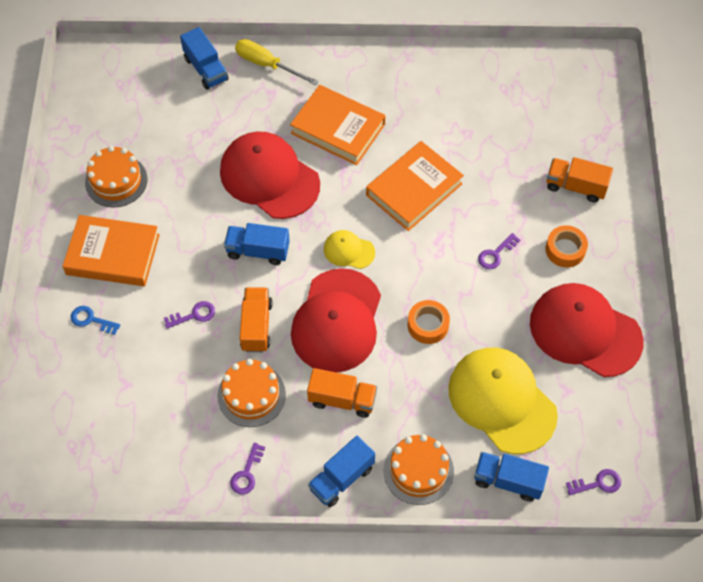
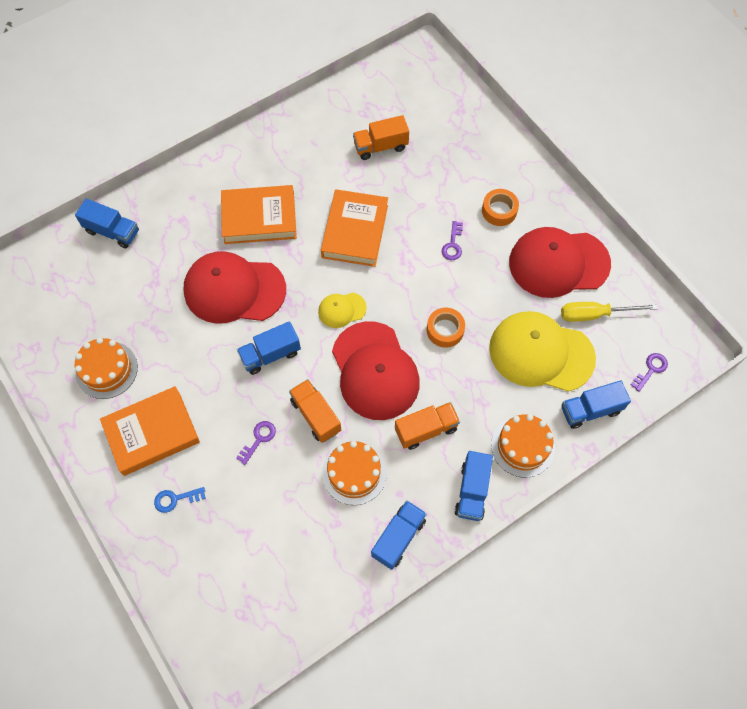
camera: 35 degrees left, 5 degrees up
purple key [230,443,265,495] -> blue truck [371,500,427,570]
yellow screwdriver [235,39,319,85] -> yellow screwdriver moved to [561,302,658,322]
orange truck [547,157,613,202] -> orange truck moved to [353,115,409,160]

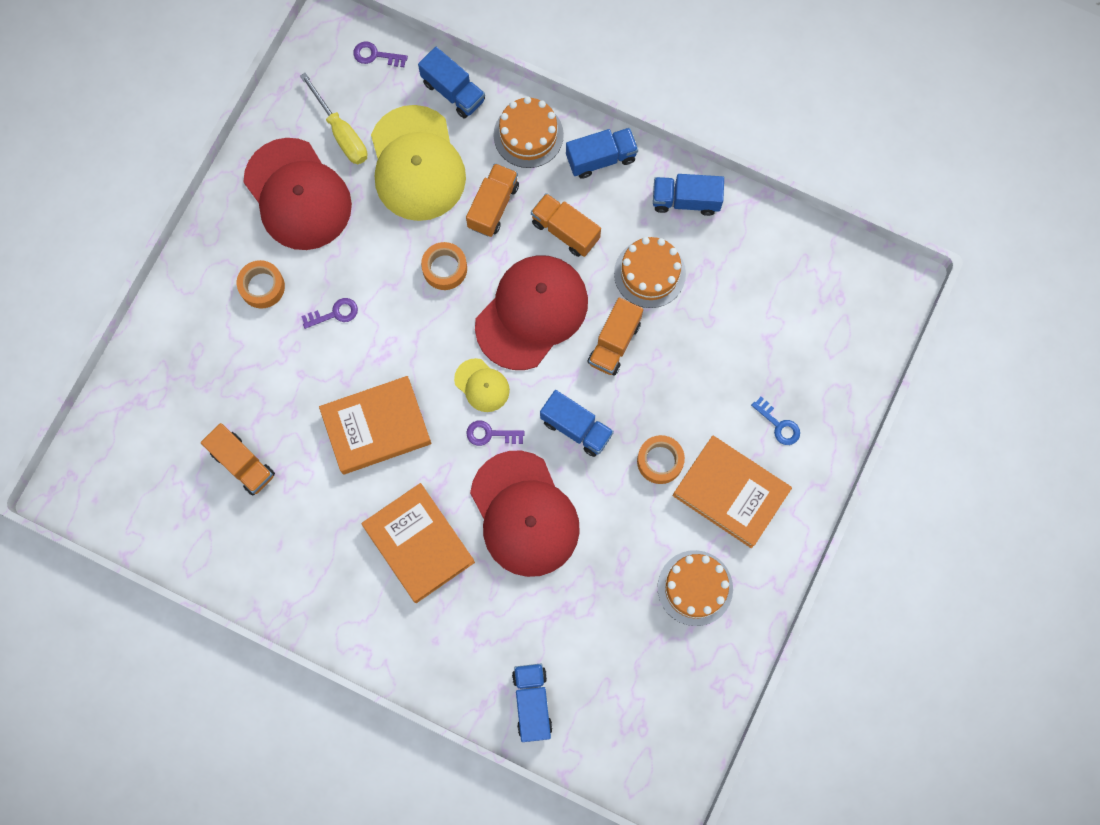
camera: 120 degrees left, 10 degrees up
purple key [236,421,276,465] -> purple key moved to [466,421,525,446]
none -> orange truck [466,163,519,237]
none -> orange tape [637,435,685,484]

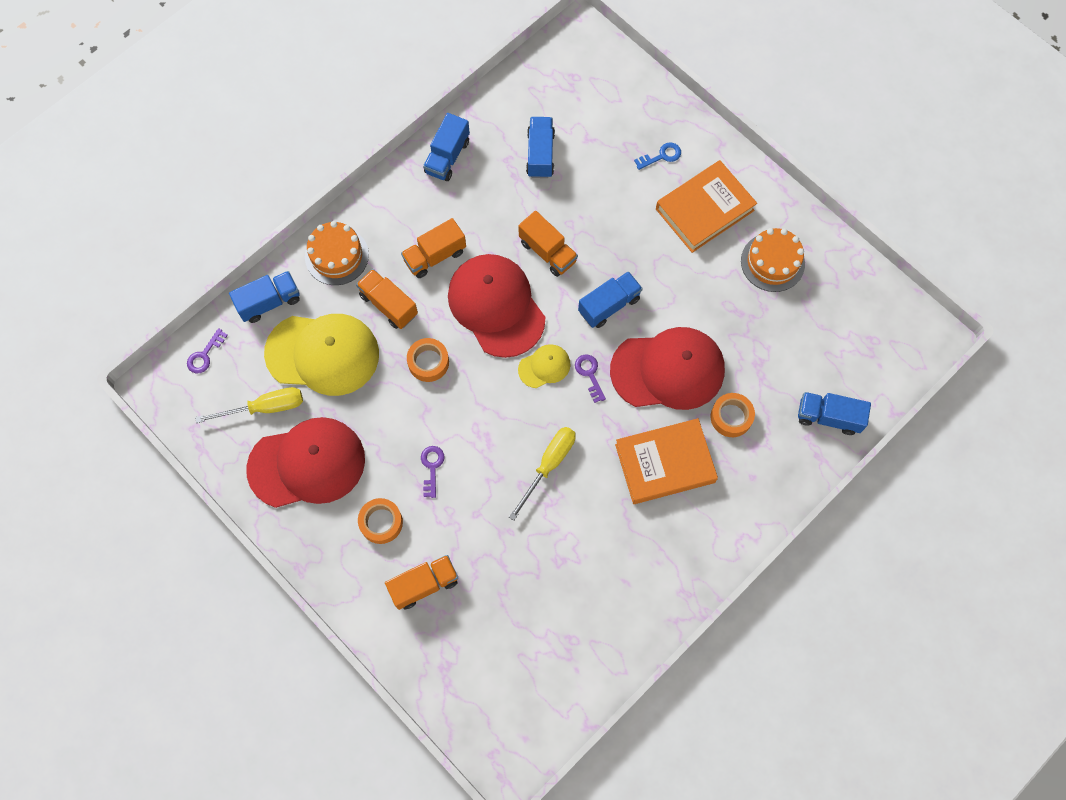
camera: 70 degrees left, 5 degrees down
orange truck [201,423,275,496] -> orange truck moved to [385,555,458,610]
orange book [319,376,431,475] -> yellow screwdriver [509,427,576,521]
purple key [466,421,525,446] -> purple key turned 135 degrees clockwise [575,354,606,403]
blue truck [566,128,638,179] -> blue truck moved to [526,117,555,178]
orange cake [614,237,686,308] -> none
orange tape [637,435,685,484] -> orange tape moved to [711,393,755,437]

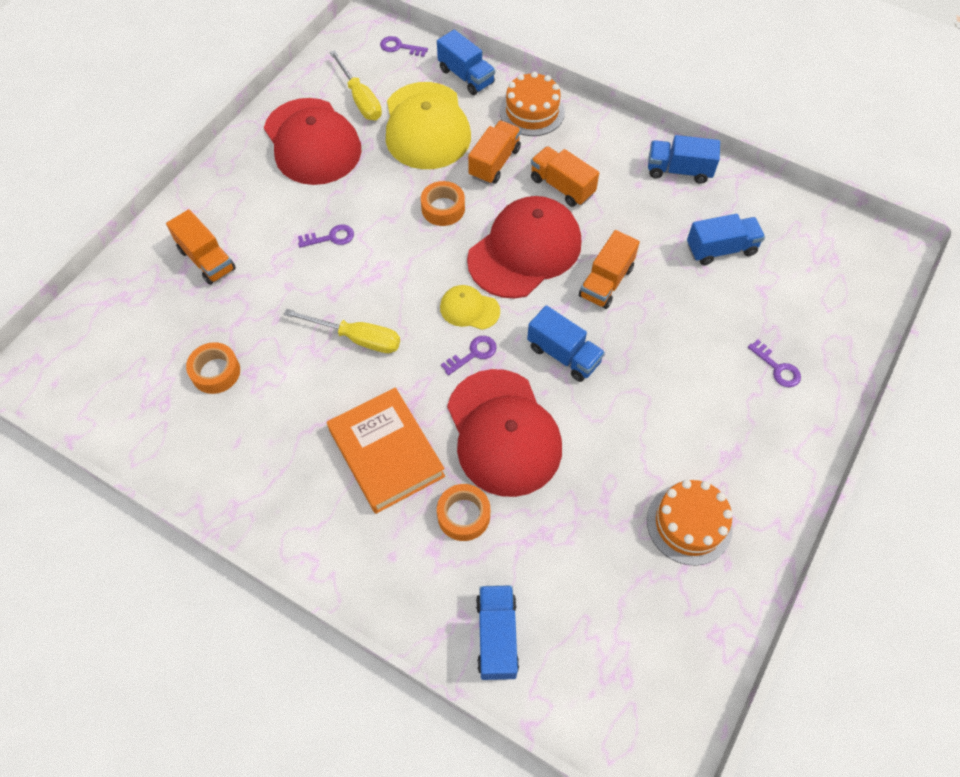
camera: 75 degrees right, 10 degrees down
orange tape [358,498,403,544] -> orange tape moved to [186,342,240,394]
yellow cap [518,344,571,388] -> yellow cap turned 150 degrees clockwise [440,285,500,330]
blue key [634,142,681,170] -> purple key [748,340,801,387]
orange book [656,160,757,253] -> none

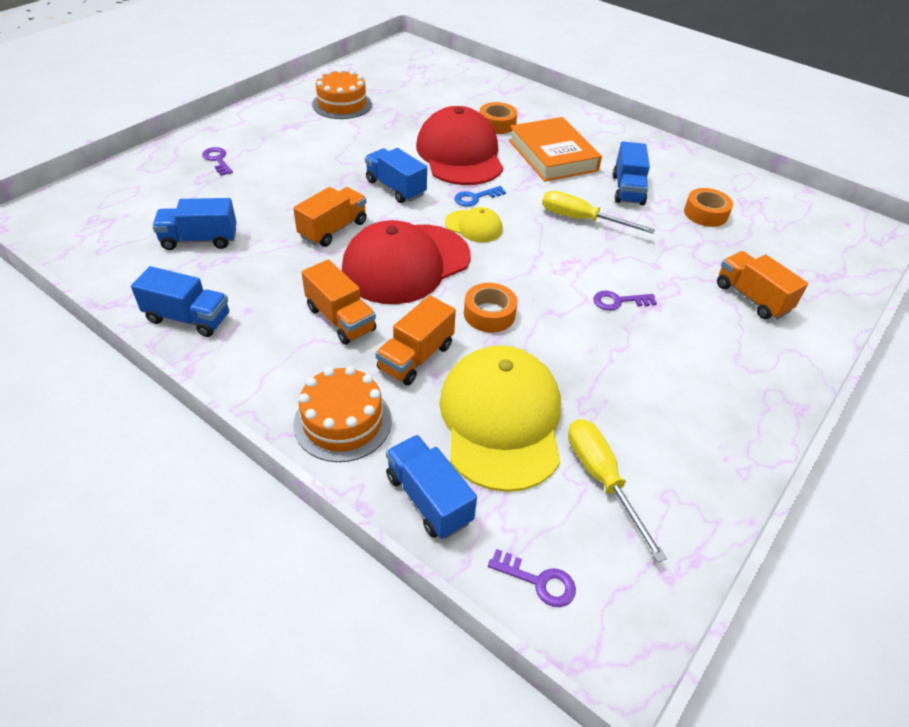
camera: 175 degrees left, 15 degrees down
red cap [264,98,361,185] -> none
purple key [441,336,497,375] -> blue key [454,186,506,207]
blue truck [476,585,519,680] -> blue truck moved to [613,142,650,205]

